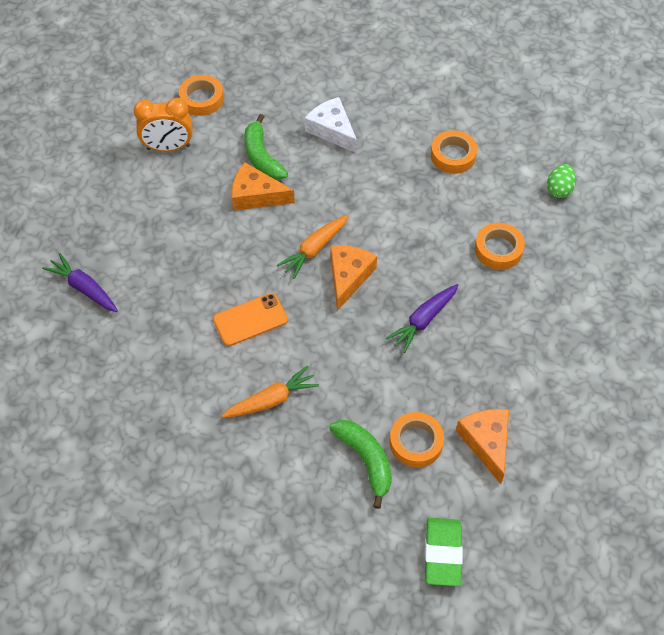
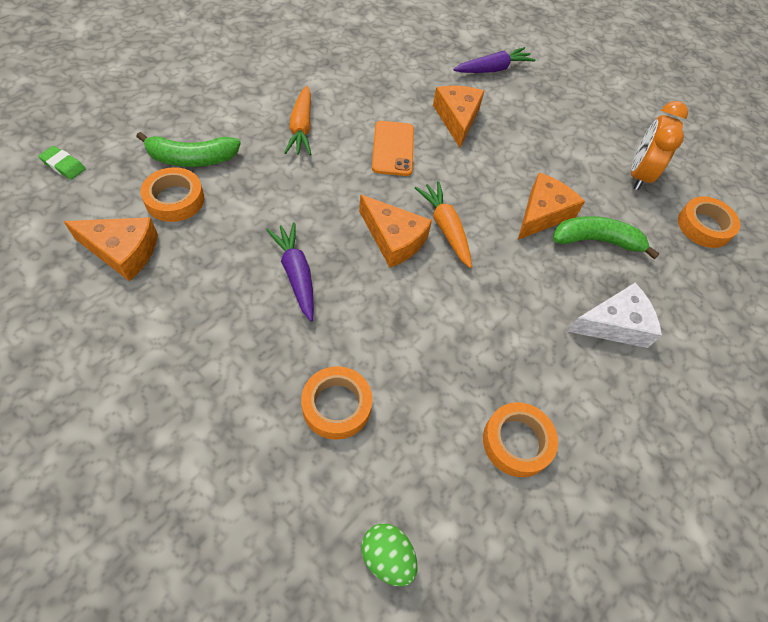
camera: 110 degrees right, 0 degrees up
green eraser [425,518,463,586] -> green eraser [38,146,86,180], size x0.58
none -> orange cheese [433,85,484,148]

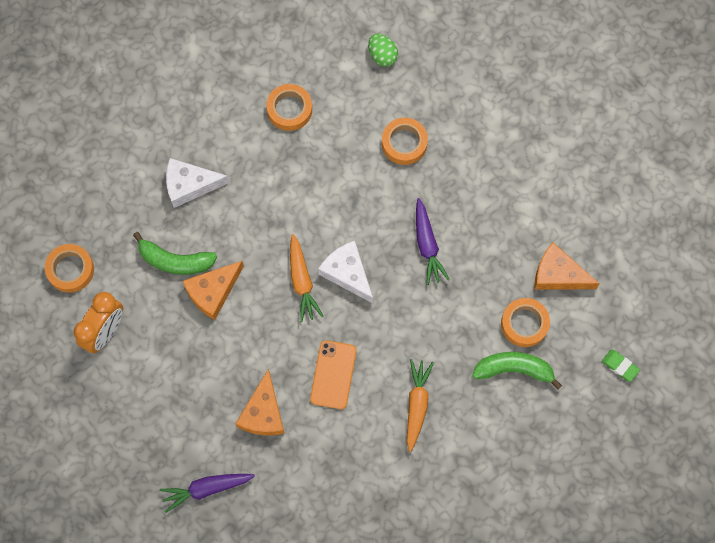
camera: 165 degrees left, 15 degrees up
orange cheese [359,194,432,268] -> white cheese [318,241,373,303]

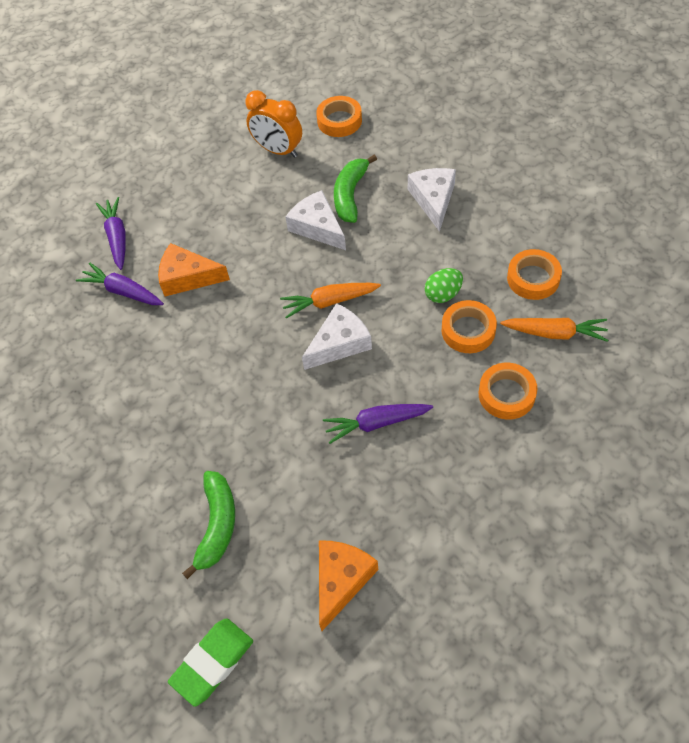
camera: 95 degrees right, 15 degrees down
orange cheese [183,261,244,320] -> white cheese [286,190,346,250]
orange phone [310,340,357,409] -> none
green egg [368,34,398,67] -> green egg moved to [425,268,463,303]
orange carrot [407,359,434,452] -> orange carrot moved to [500,318,608,342]
orange tape [501,298,550,347] -> orange tape moved to [442,300,497,353]
green eraser [602,350,640,382] -> green eraser [168,618,253,707], size x1.72
none -> purple carrot [76,262,164,305]

